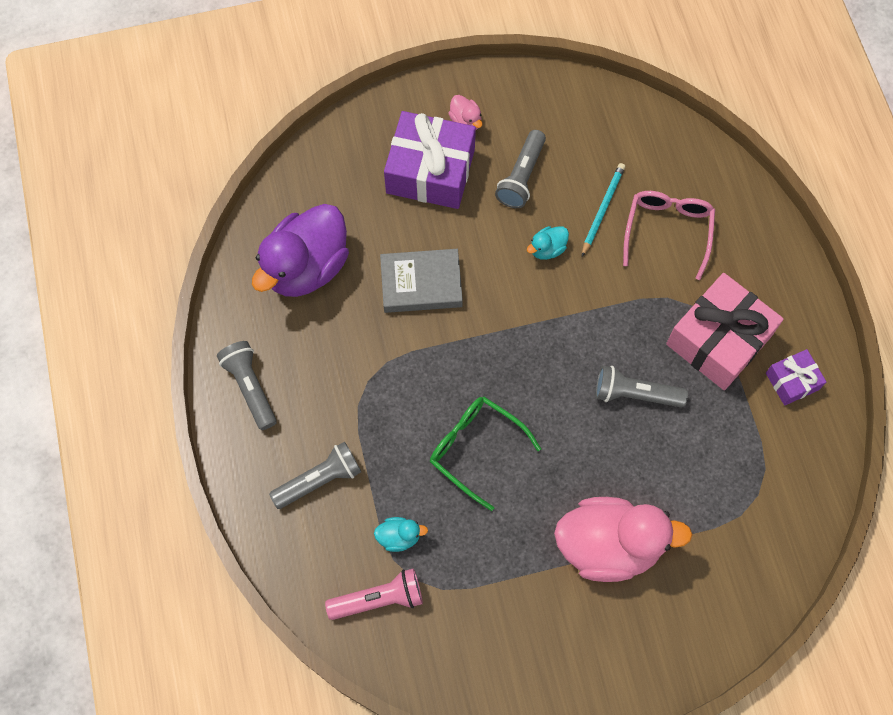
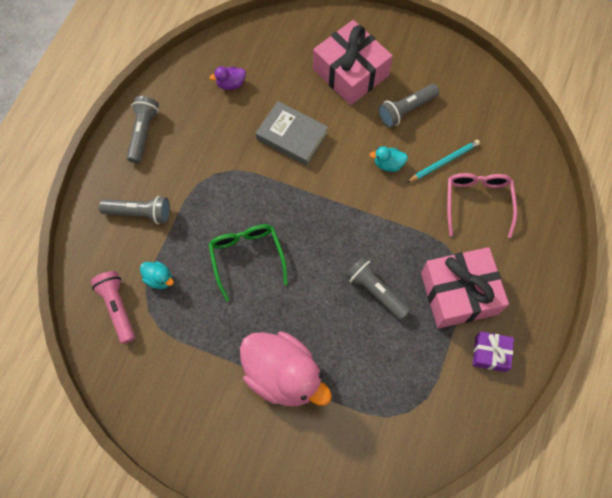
camera: 35 degrees right, 0 degrees up
purple duck [252,204,349,297] -> purple duck [209,66,246,90], size x0.42
pink flashlight [325,568,423,620] -> pink flashlight turned 135 degrees counterclockwise [91,271,136,344]
purple gift [384,111,476,209] -> pink gift [313,20,393,105]
pink duck [448,95,482,130] -> none
pink glasses [623,191,715,280] -> pink glasses turned 45 degrees counterclockwise [447,173,517,238]

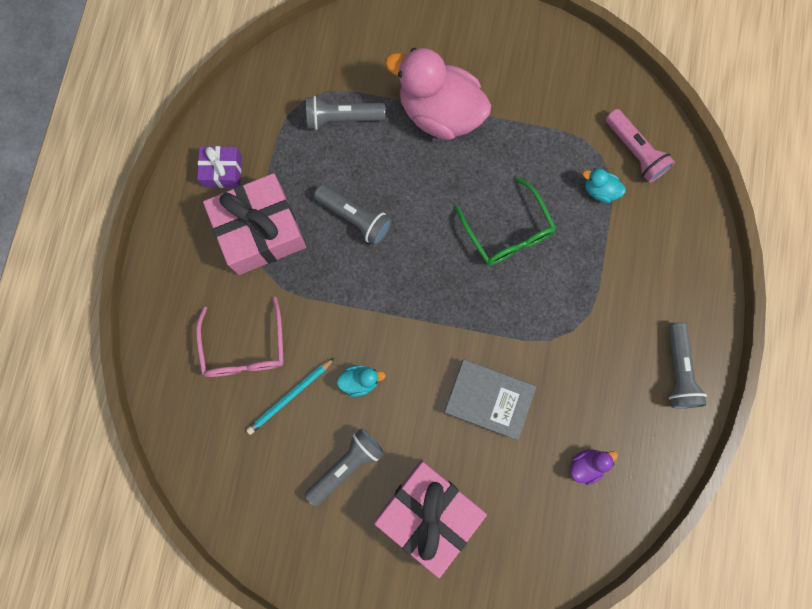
camera: 170 degrees right, 10 degrees up
grey flashlight [99,196,170,224] -> grey flashlight moved to [306,96,385,130]

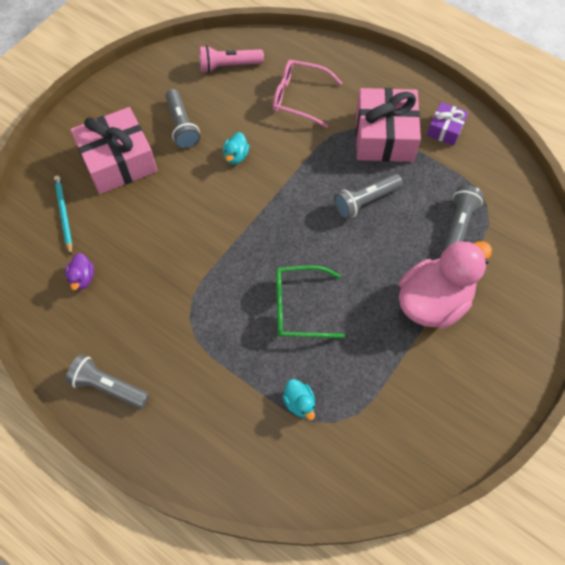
camera: 115 degrees right, 15 degrees down
turquoise pencil [246,358,334,435] -> turquoise pencil moved to [54,176,72,255]
grey book [444,359,536,440] -> none
turquoise duck [583,168,626,203] -> turquoise duck turned 105 degrees clockwise [283,379,315,420]
pink flashlight [605,109,675,183] -> pink flashlight moved to [199,45,264,73]

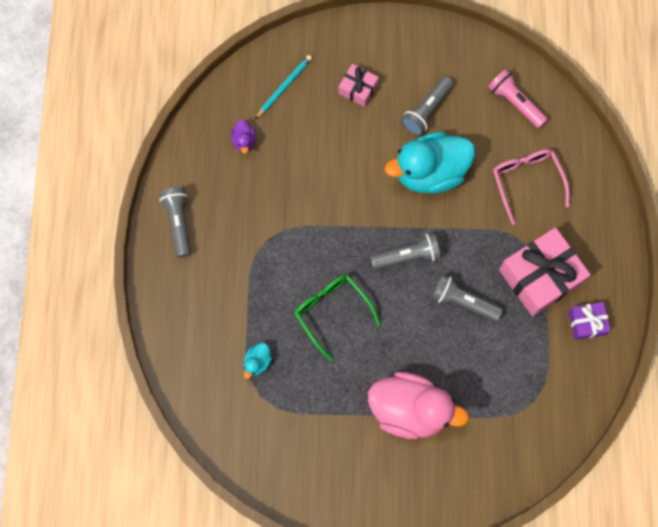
camera: 55 degrees right, 10 degrees up
purple duck [65,253,94,290] -> purple duck turned 60 degrees counterclockwise [231,119,256,153]
pink gift [70,107,157,194] -> pink gift [338,64,379,107], size x0.51
turquoise duck [223,132,249,164] -> turquoise duck [385,132,475,194], size x2.41
grey flashlight [443,185,484,251] -> grey flashlight moved to [370,233,441,270]

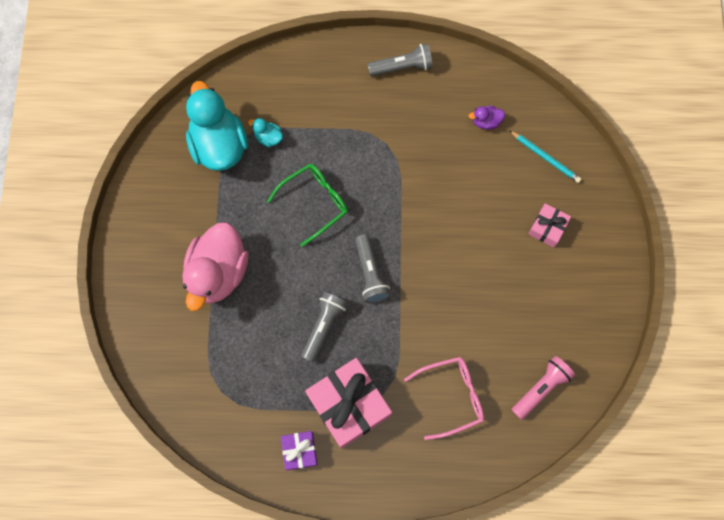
camera: 90 degrees right, 0 degrees up
turquoise duck [385,132,475,194] -> turquoise duck moved to [186,81,248,171]
grey flashlight [401,76,453,136] -> none

